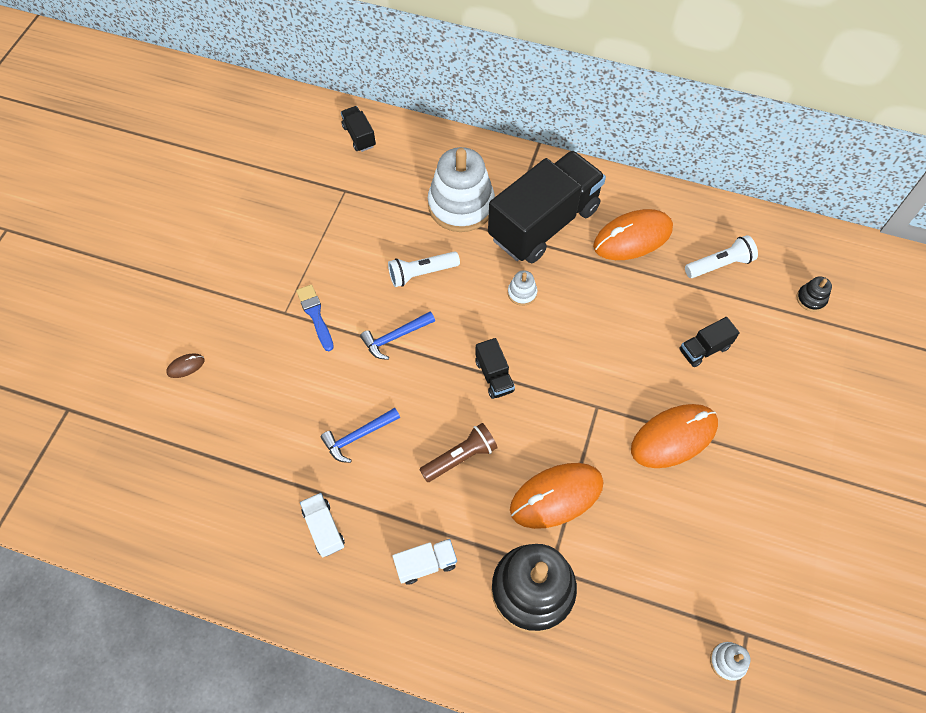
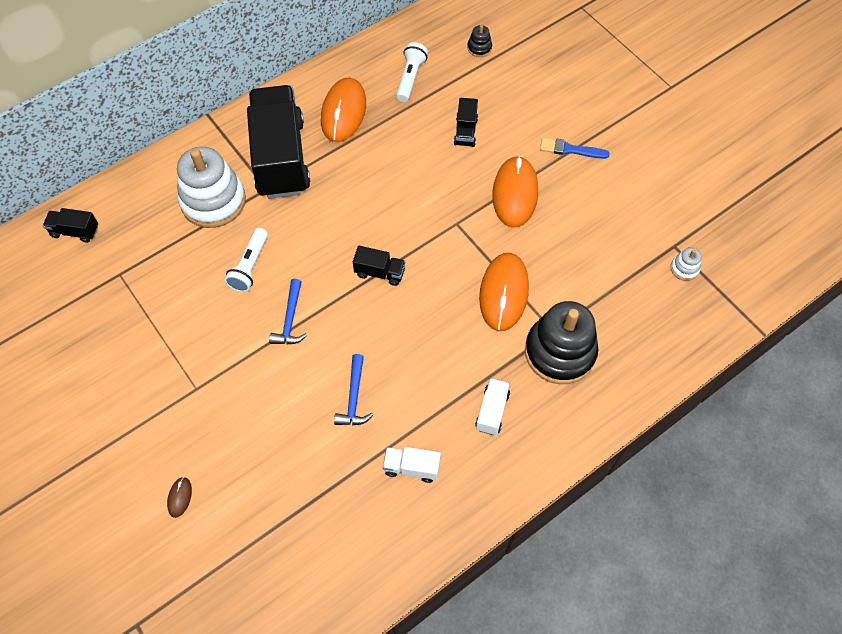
camera: 55 degrees left, 0 degrees up
blue brush [296,284,334,351] -> blue brush moved to [540,138,610,159]
brown flashlight [419,423,498,482] -> none
white stacking toy [508,270,537,306] -> none

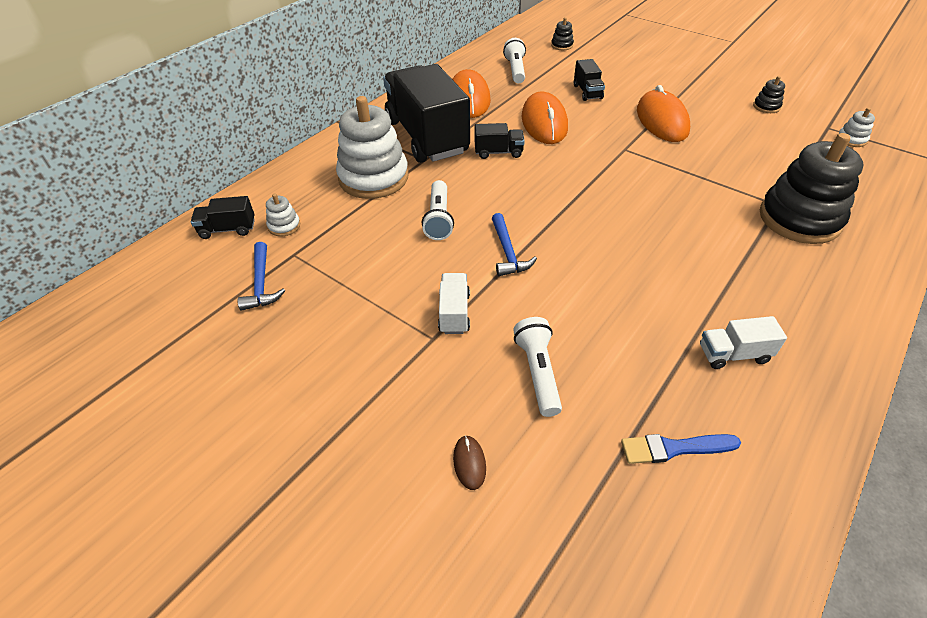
camera: 15 degrees left, 15 degrees down
blue hammer [334,354,373,425] -> blue hammer moved to [237,242,285,311]
black truck [353,246,406,286] -> black truck moved to [475,123,525,159]
white truck [475,378,510,435] -> white truck moved to [438,273,470,334]
orange mouse [479,253,529,331] -> orange mouse moved to [522,91,568,144]
blue brush [540,138,610,159] -> blue brush moved to [621,434,741,464]
none -> white stacking toy [266,193,300,237]
none -> white flashlight [513,317,562,417]
none -> black stacking toy [753,76,785,113]

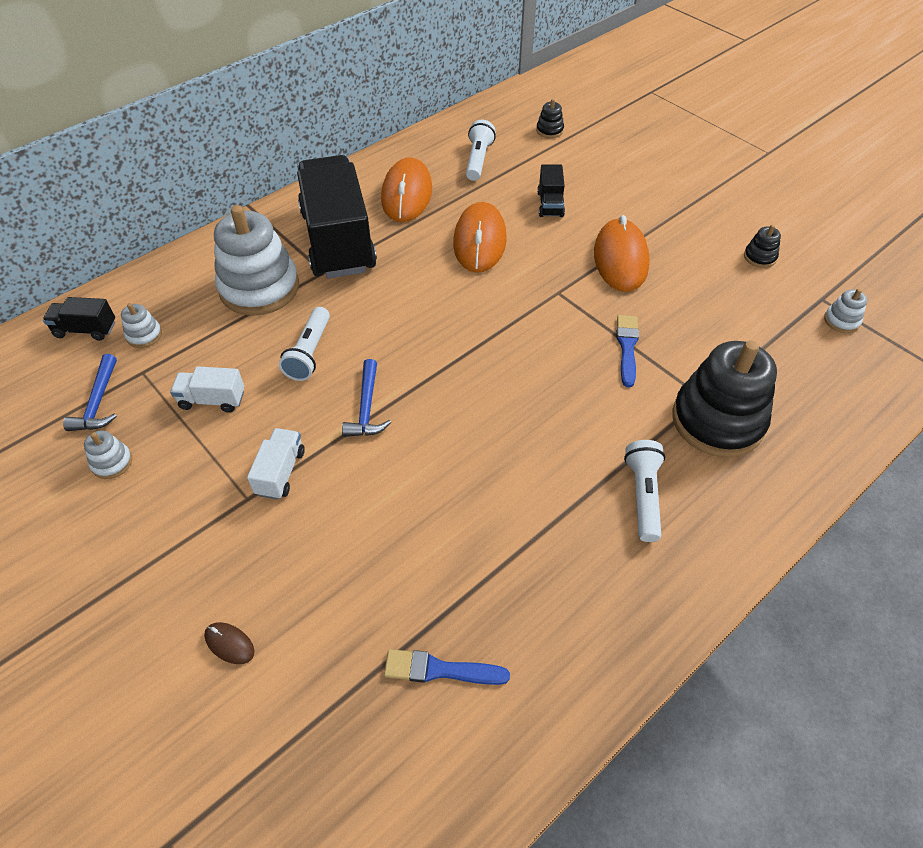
camera: 10 degrees right, 5 degrees up
brown mouse [453,435,486,490] -> brown mouse turned 60 degrees counterclockwise [204,622,254,664]
black truck [475,123,525,159] -> none
white flashlight [513,317,562,417] -> white flashlight moved to [624,440,665,542]
white truck [700,316,787,369] -> white truck moved to [170,366,244,413]
none -> white stacking toy [84,431,132,479]
none -> blue brush [616,315,639,387]

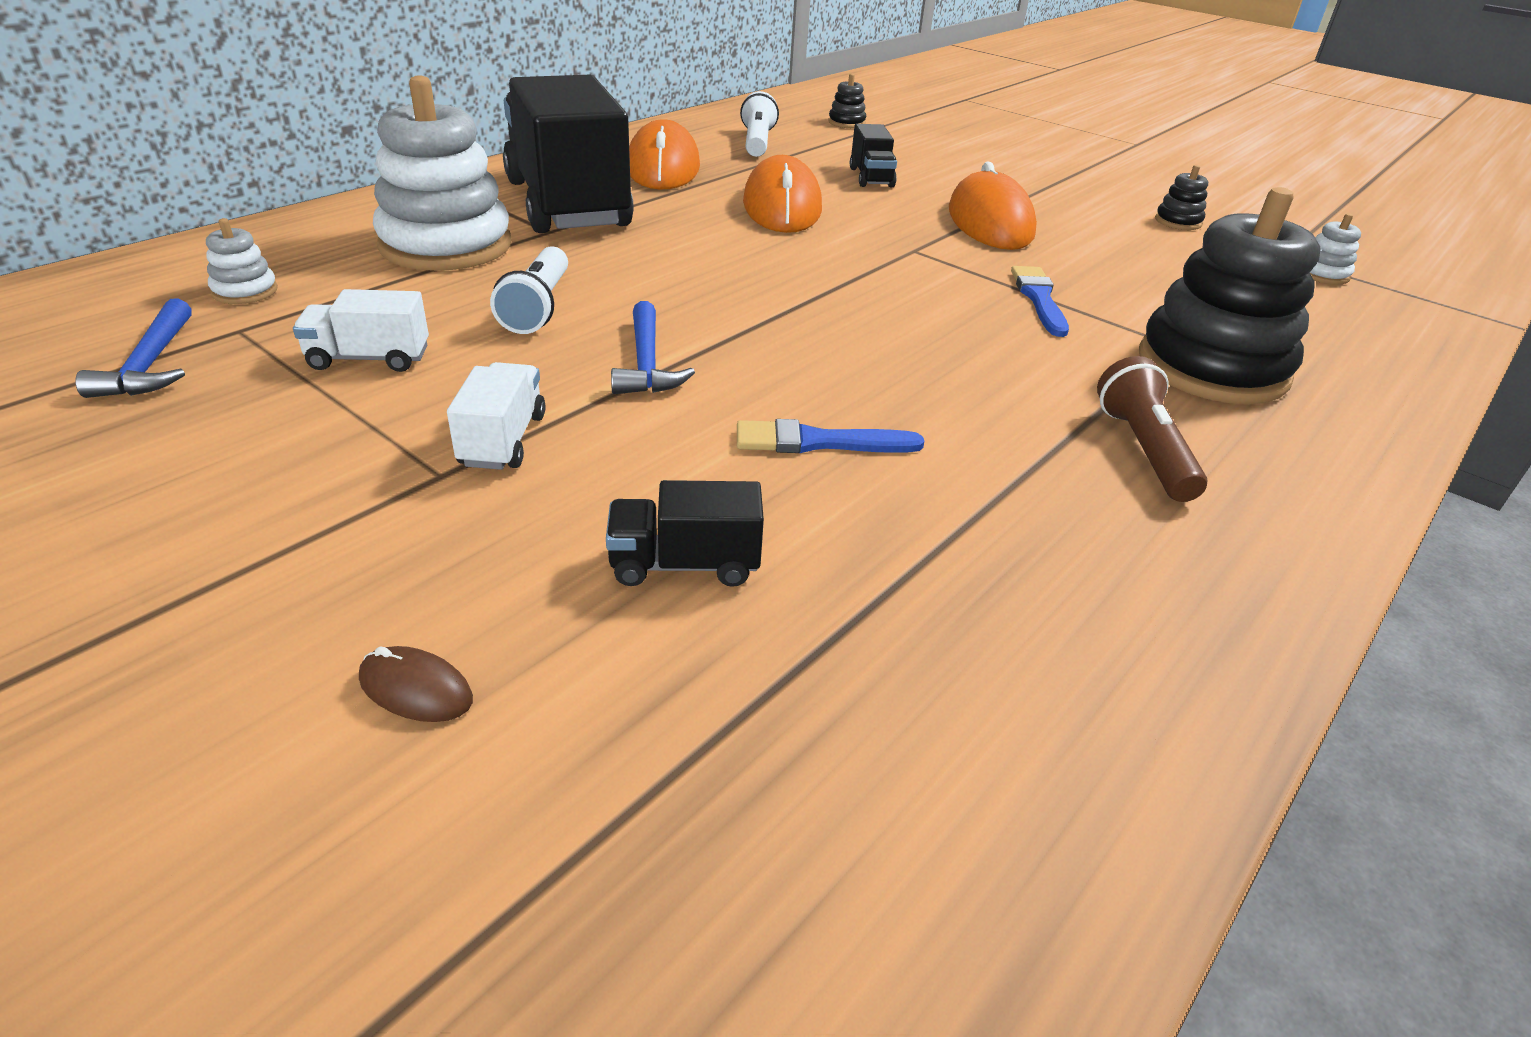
camera: 10 degrees left, 15 degrees down
black truck [43,297,115,341] -> black truck moved to [606,480,764,587]
white stacking toy [84,431,132,479] -> none
blue brush [384,649,510,685] -> blue brush moved to [737,419,924,453]
white flashlight [624,440,665,542] -> brown flashlight [1097,356,1207,502]

